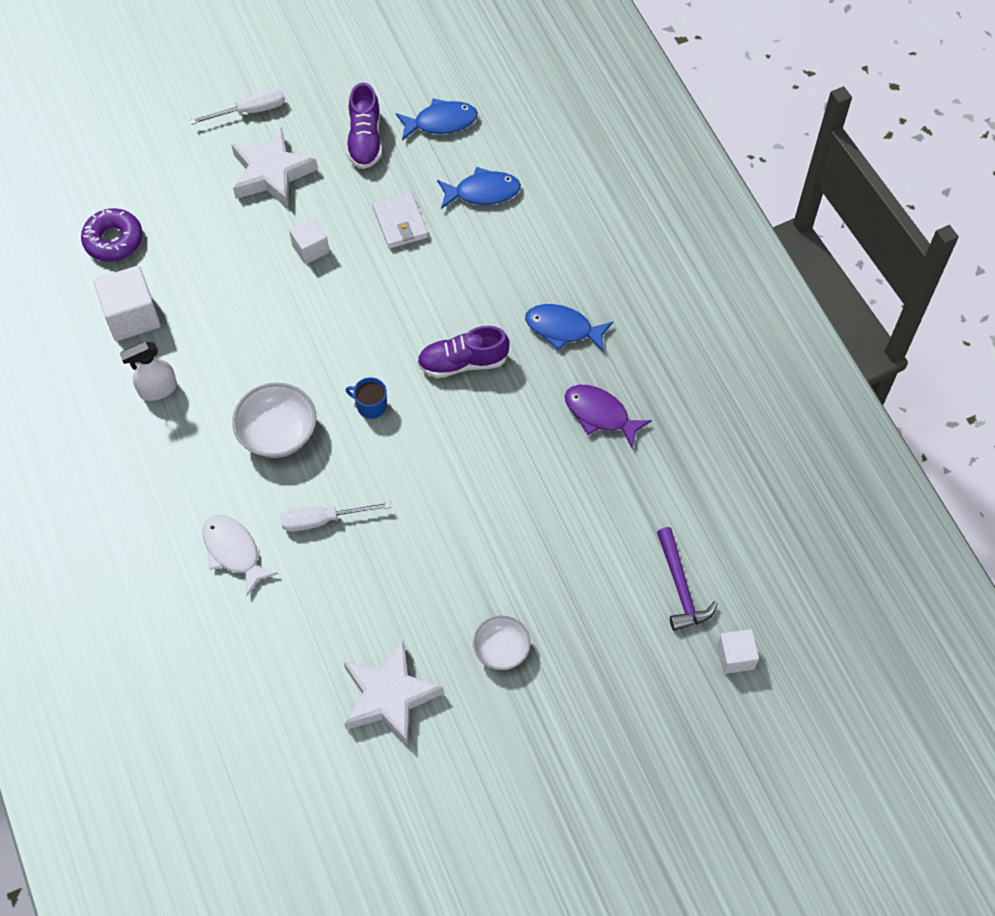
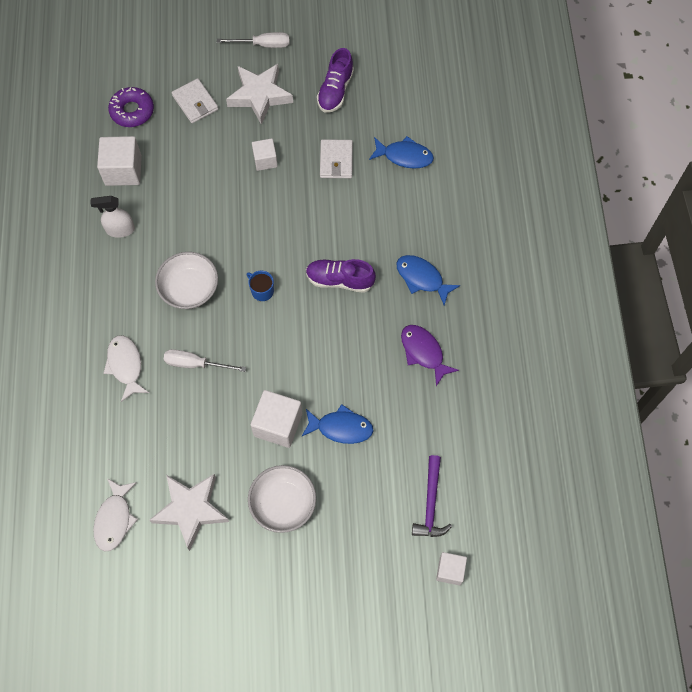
camera: 20 degrees right, 5 degrees up
blue fish [396,98,478,141] -> blue fish moved to [301,404,373,444]
white bowl [473,615,531,670] -> white bowl [248,465,316,533], size x1.54
none -> white fish [93,478,138,552]
none -> white wallet [172,78,218,123]
none -> white cube [251,390,302,448]

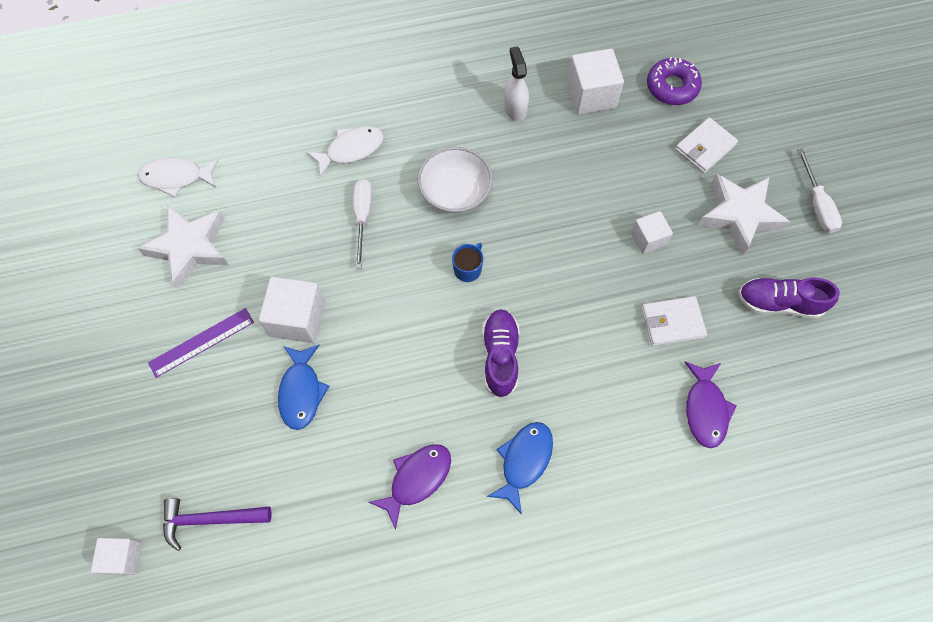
camera: 80 degrees right, 0 degrees up
white bowl [248,465,316,533] -> purple ruler [148,308,254,378]
blue fish [369,136,434,169] -> purple fish [685,362,737,448]

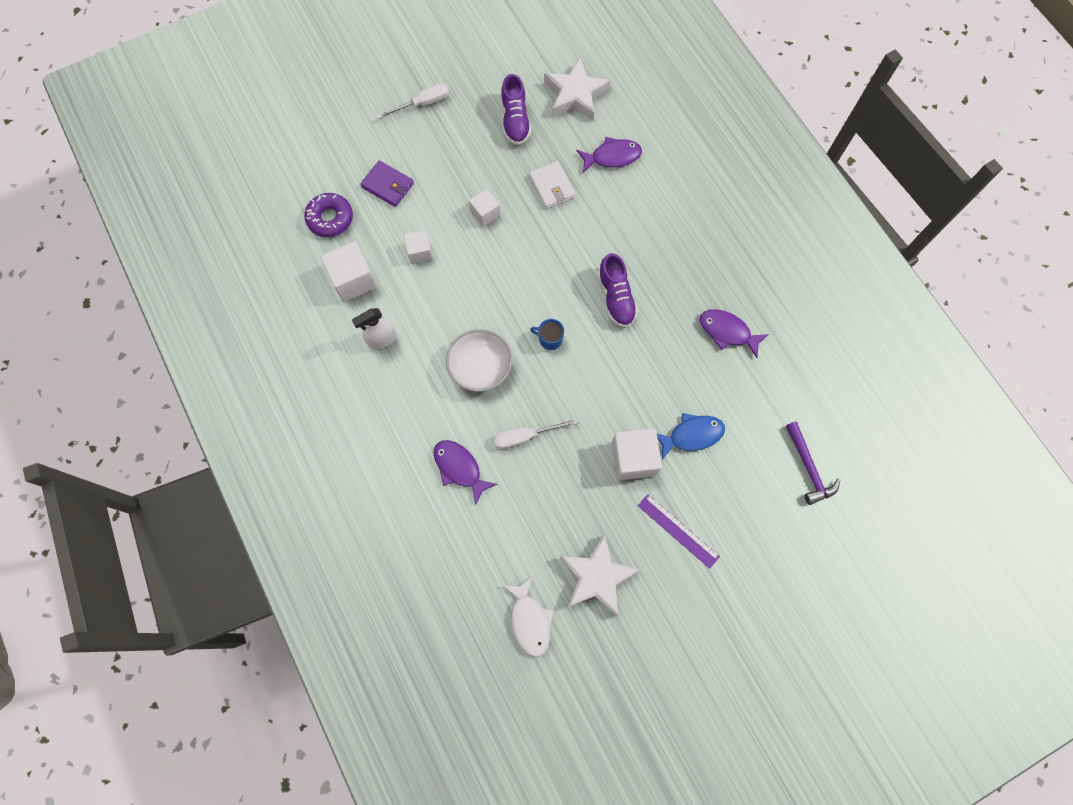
camera: 105 degrees left, 5 degrees up
white cube [91,538,142,575] -> white cube moved to [404,230,433,264]
white fish [306,126,384,178] -> purple fish [433,440,498,505]
purple shoe [482,309,519,398] -> purple shoe turned 90 degrees counterclockwise [598,253,638,327]
blue fish [487,422,553,515] -> none
white wallet [675,117,738,173] -> purple wallet [360,161,414,207]
white star [698,174,790,255] -> white star moved to [544,58,611,121]

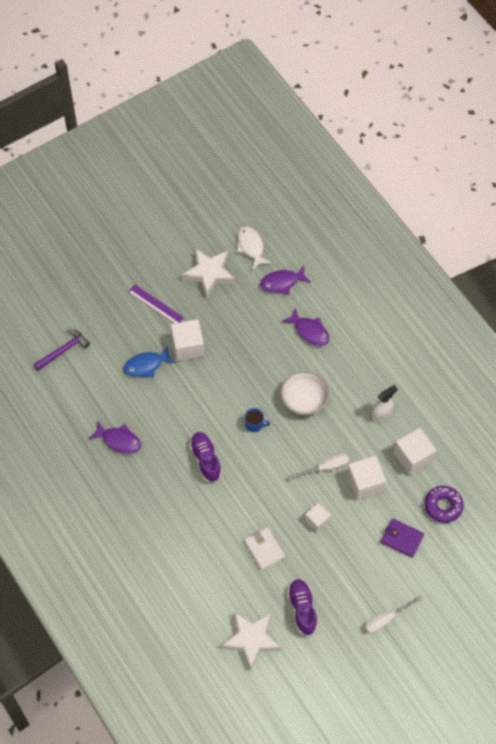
camera: 175 degrees right, 10 degrees down
white cube [404,230,433,264] -> white cube [347,456,386,501], size x1.65
white screwdriver [494,418,579,449] -> white screwdriver moved to [288,454,349,480]
purple fish [576,137,642,173] -> purple fish moved to [260,266,311,294]
purple hammer [786,421,840,505] -> purple hammer turned 75 degrees clockwise [34,329,90,371]

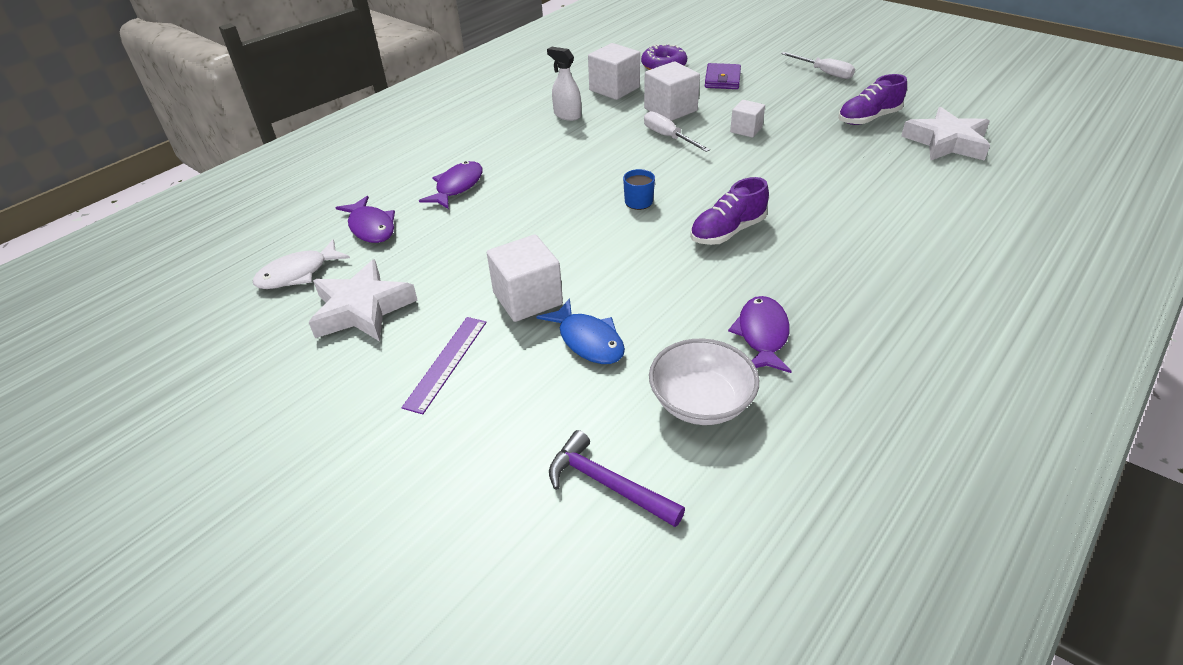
camera: 105 degrees left, 20 degrees down
white wallet [244,527,285,570] -> none
white bowl [281,371,329,415] -> white bowl moved to [649,339,759,425]

